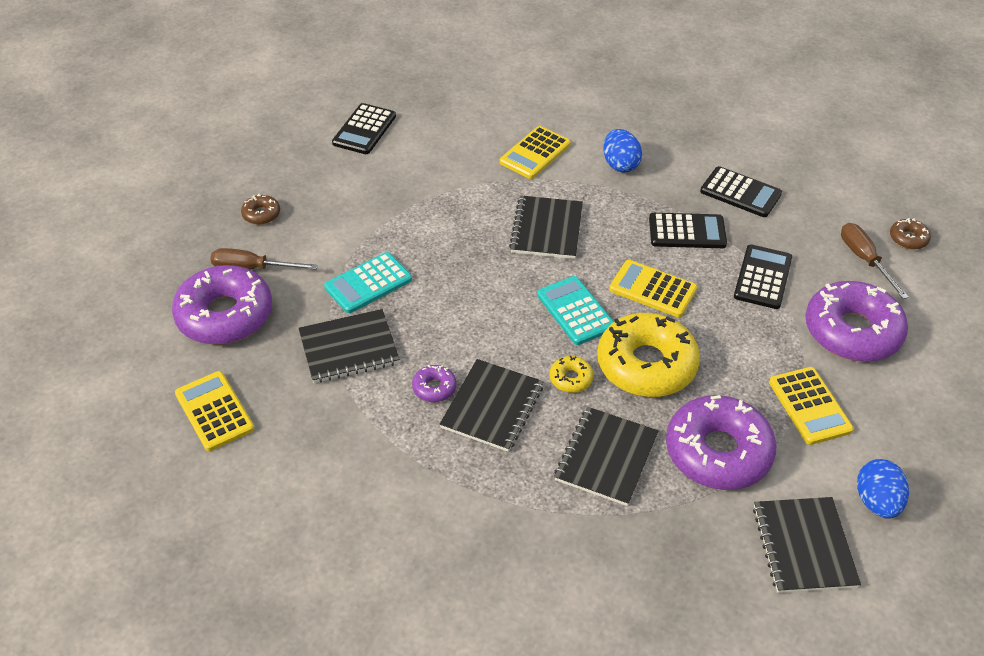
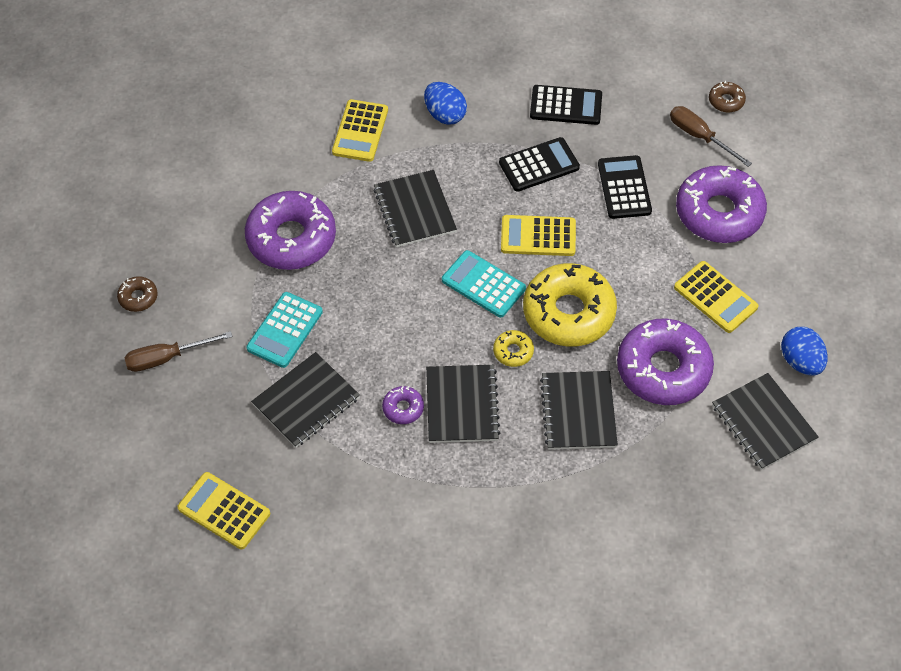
camera: 25 degrees left, 10 degrees up
purple donut [172,265,272,345] -> purple donut moved to [245,191,336,270]
black calculator [332,103,396,154] -> none

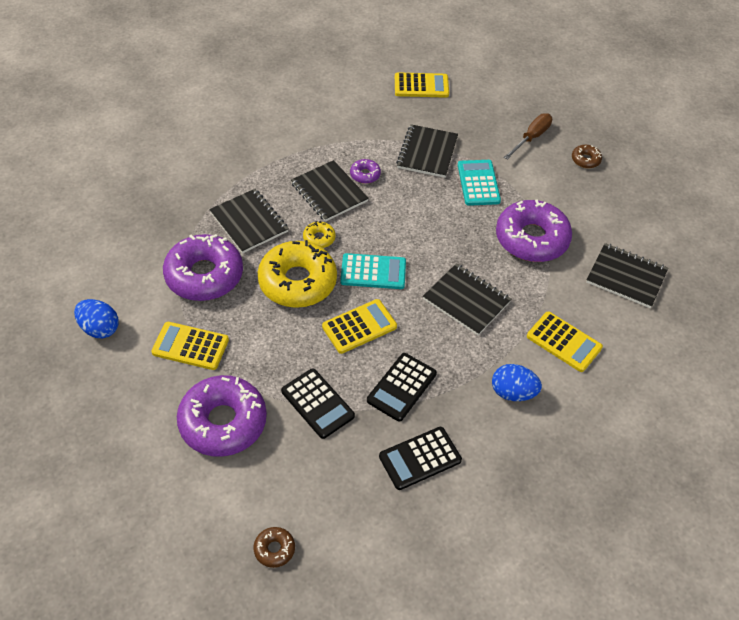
camera: 145 degrees right, 5 degrees down
yellow calculator [332,99,388,162] -> yellow calculator turned 150 degrees clockwise [527,312,603,372]
brown screwdriver [670,106,752,167] -> none
black notebook [712,373,819,470] -> black notebook moved to [586,243,668,308]

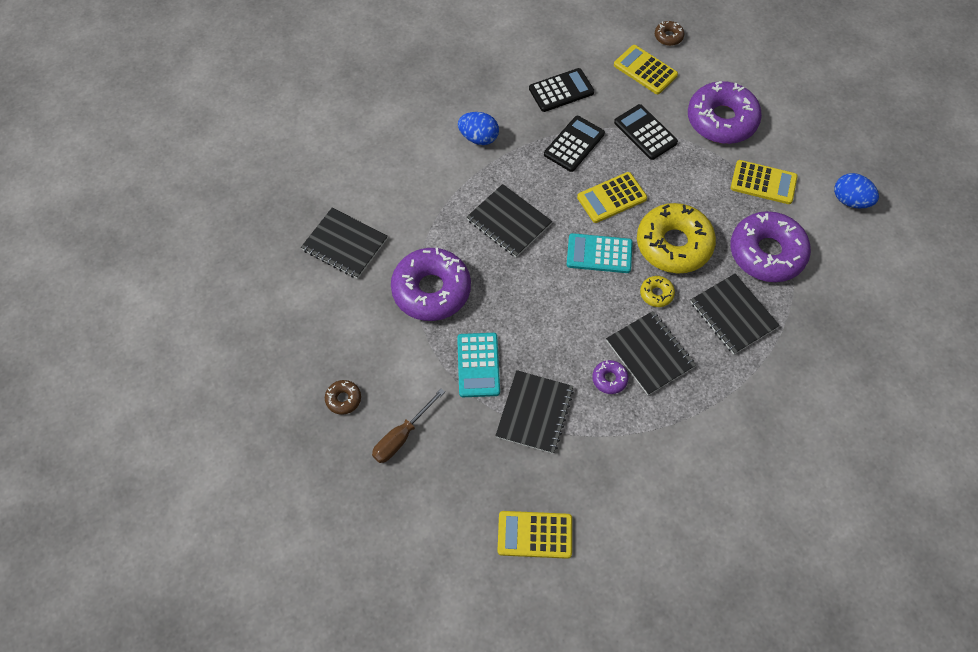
camera: 175 degrees left, 10 degrees up
yellow calculator [527,312,603,372] -> yellow calculator moved to [614,45,678,94]

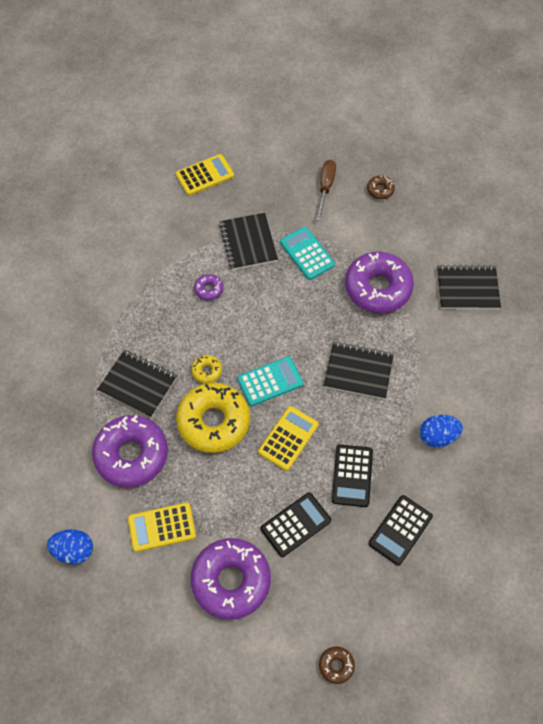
camera: 150 degrees right, 0 degrees up
black notebook [606,311,696,395] -> none
yellow calculator [614,45,678,94] -> none
black calculator [614,104,678,160] -> black calculator turned 60 degrees counterclockwise [261,492,331,557]

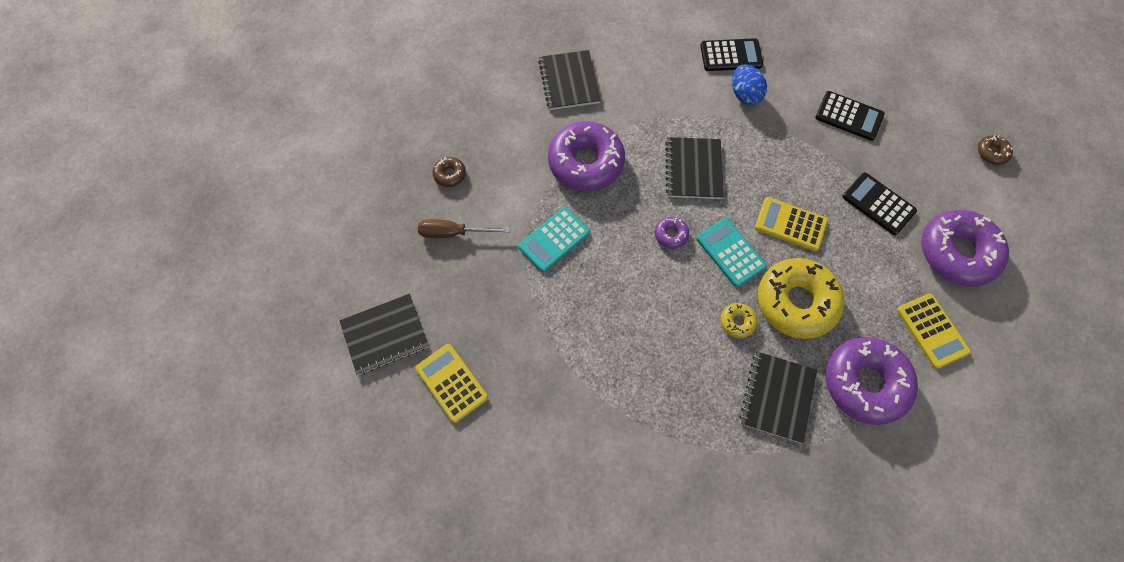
camera: 100 degrees left, 5 degrees up
blue egg [47,529,93,564] -> none
purple donut [194,274,223,300] -> purple donut moved to [655,217,689,249]
black notebook [219,213,278,270] -> black notebook moved to [339,294,429,375]
black calculator [332,444,373,507] -> black calculator moved to [701,38,763,71]

